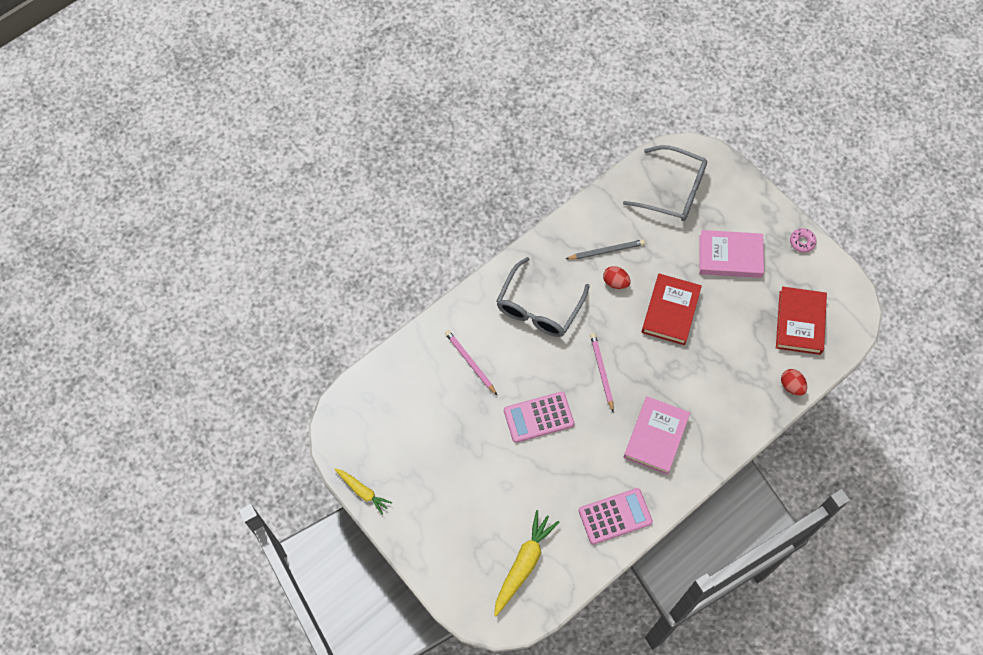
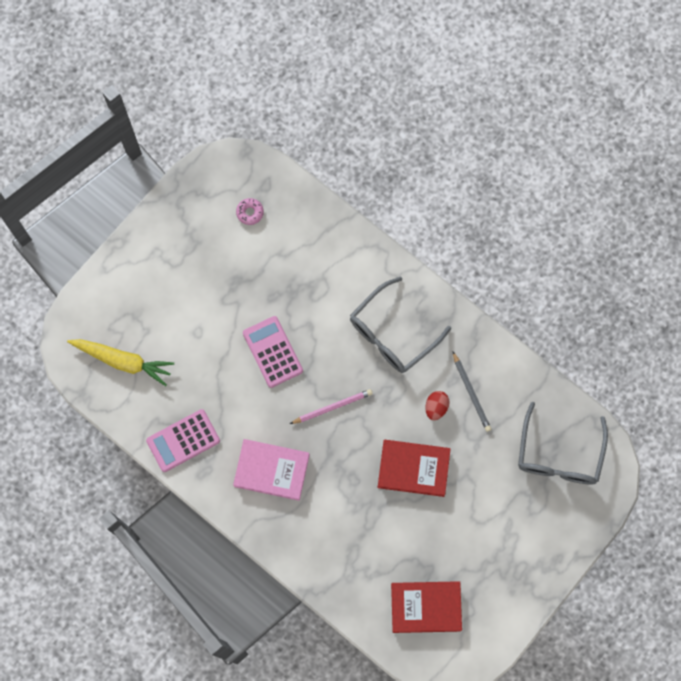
camera: 80 degrees right, 10 degrees up
yellow carrot [334,468,392,515] -> none
pink pencil [445,330,497,395] -> none
grey glasses [496,257,590,337] -> grey glasses turned 60 degrees counterclockwise [350,277,451,373]
pink calculator [579,488,653,544] -> pink calculator turned 90 degrees clockwise [146,409,220,472]
pink book [699,230,764,278] -> none
red egg [781,369,807,396] -> none
pink donut [790,228,817,253] -> pink donut moved to [236,198,264,225]

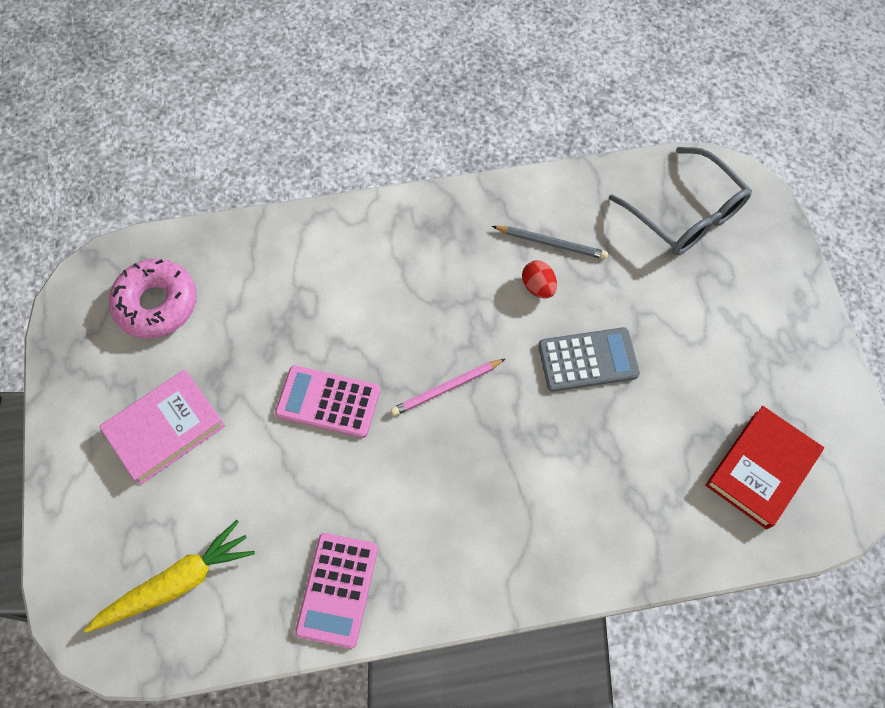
camera: 50 degrees left, 10 degrees down
pink book [233,439,310,501] -> pink book moved to [99,370,225,485]
pink donut [236,198,264,225] -> pink donut [109,259,197,339], size x2.17
pink pencil [290,389,373,424] -> pink pencil turned 135 degrees counterclockwise [390,359,505,416]
grey glasses [350,277,451,373] -> none
red book [378,440,451,497] -> grey calculator [538,327,640,392]

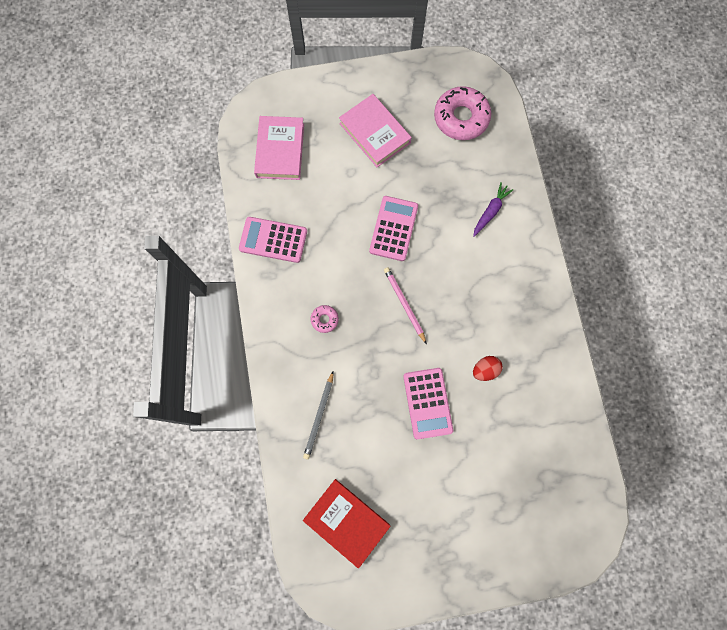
camera: 90 degrees right, 10 degrees up
yellow carrot [84,520,255,633] -> pink book [254,116,304,180]
grey pencil [492,226,608,259] -> grey pencil moved to [303,372,333,460]
grey calculator [538,327,640,392] -> pink calculator [403,368,453,439]
grey glasses [609,147,752,255] -> none
none -> pink donut [310,305,339,333]
none -> purple carrot [473,182,514,237]

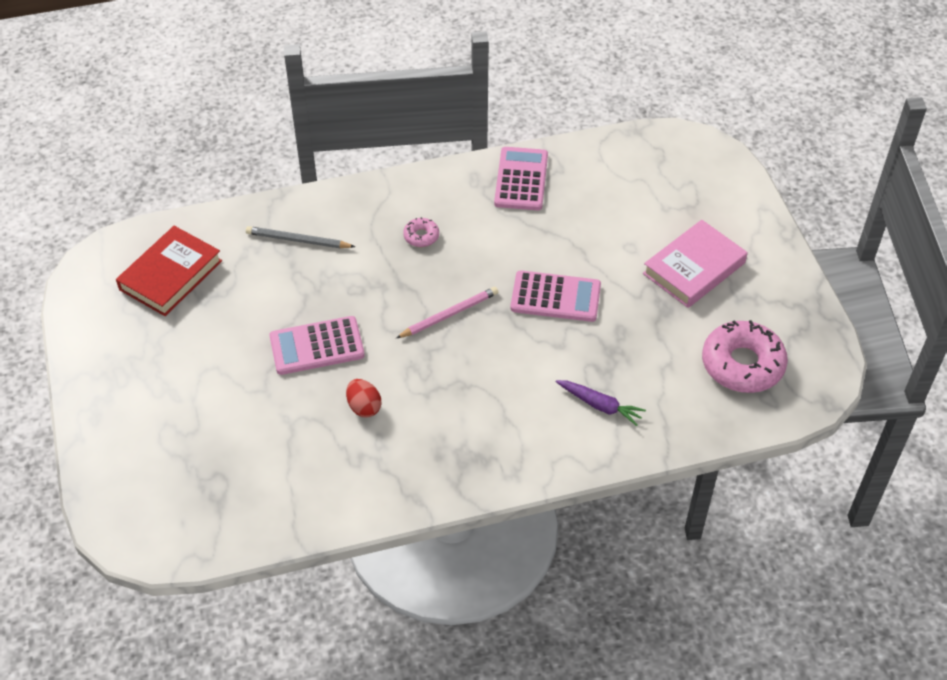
camera: 85 degrees right, 25 degrees down
pink book [254,116,304,180] -> none

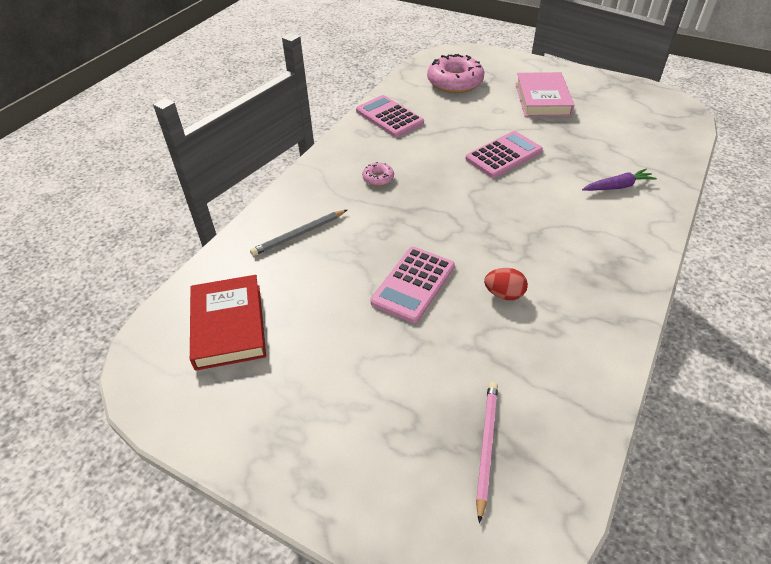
camera: 45 degrees left, 5 degrees down
pink pencil [396,287,498,338] -> pink pencil moved to [476,382,498,523]
pink donut [702,320,788,393] -> pink donut moved to [427,54,484,93]

